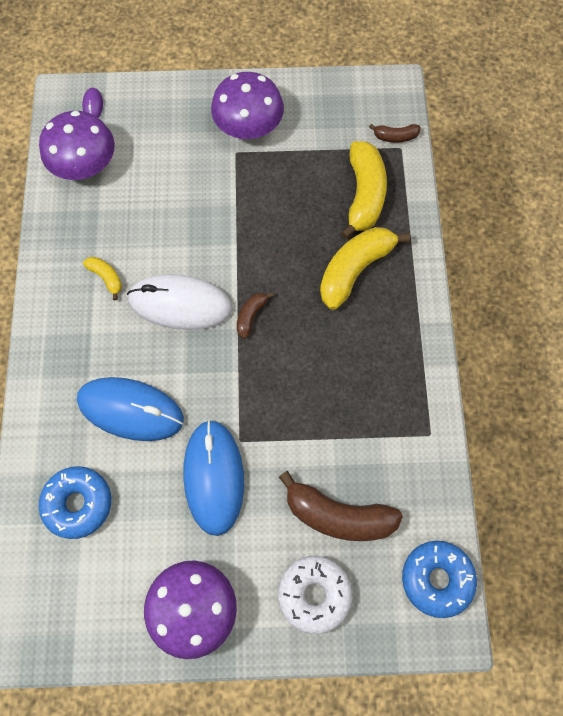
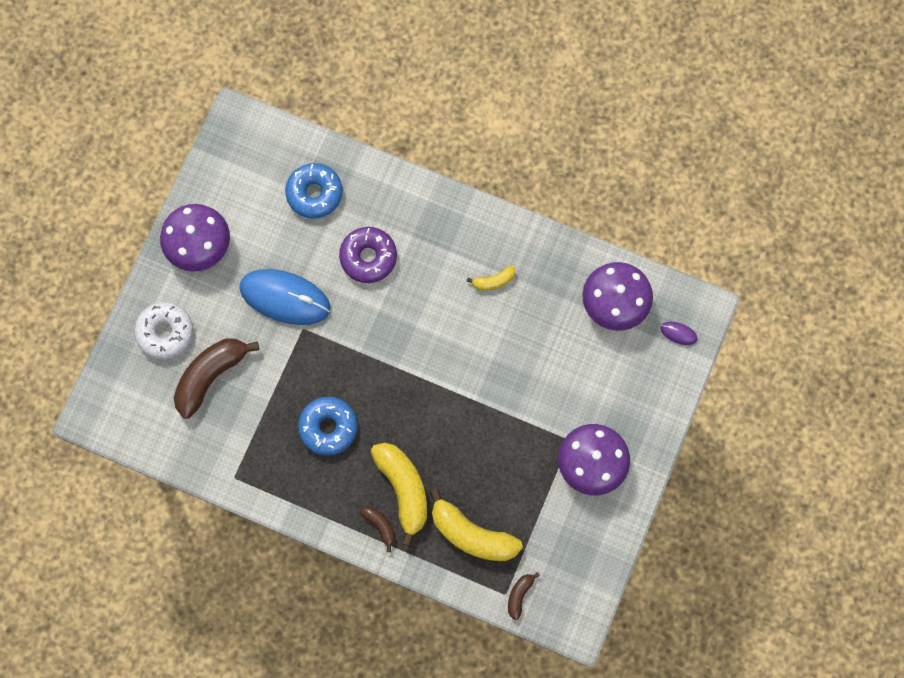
camera: 115 degrees right, 5 degrees up
blue mouse [77,377,184,441] -> purple donut [339,227,397,283]
white mouse [127,274,232,330] -> none
brown banana [237,292,274,339] -> brown banana moved to [360,507,395,552]
blue donut [402,541,477,618] -> blue donut moved to [298,397,358,456]

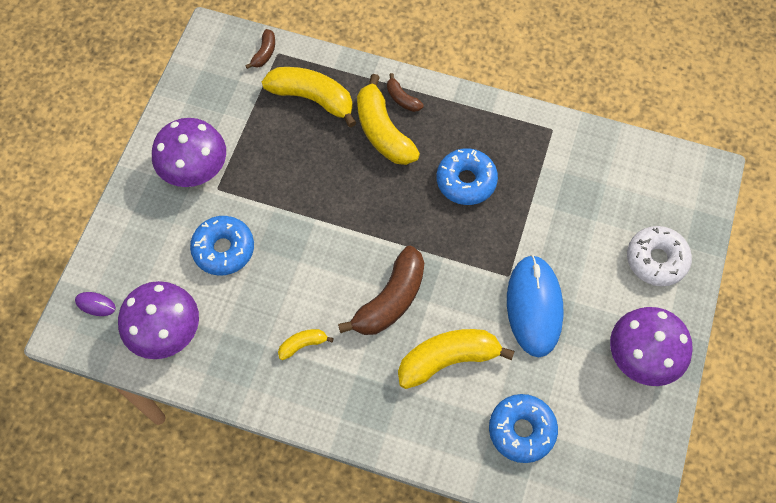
camera: 175 degrees right, 10 degrees down
brown banana [174,338,259,419] -> brown banana moved to [338,246,424,335]
blue mouse [239,269,331,325] -> blue mouse turned 75 degrees clockwise [507,255,564,357]
purple donut [339,227,397,283] -> yellow banana [398,329,514,389]
none -> blue donut [190,216,254,275]

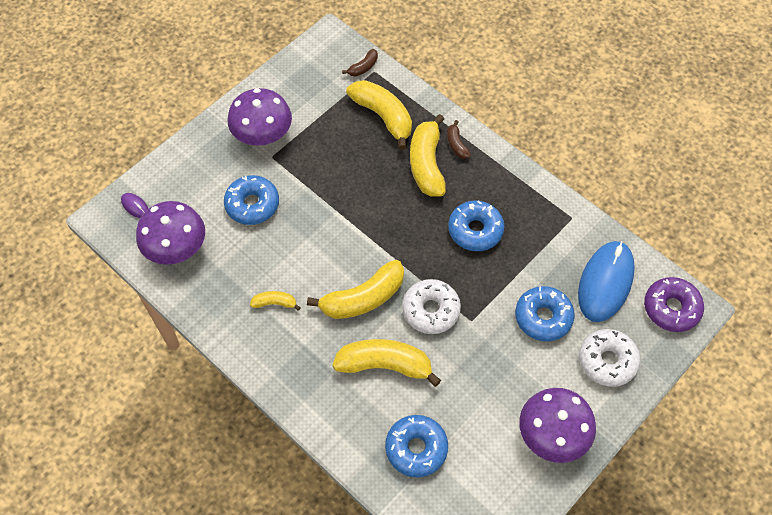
camera: 25 degrees right, 5 degrees down
brown banana [338,246,424,335] -> yellow banana [307,260,404,319]
blue mouse [507,255,564,357] -> blue mouse moved to [578,241,635,322]
none -> white donut [402,279,461,334]
none -> blue donut [515,286,575,342]
none -> purple donut [644,277,704,332]

